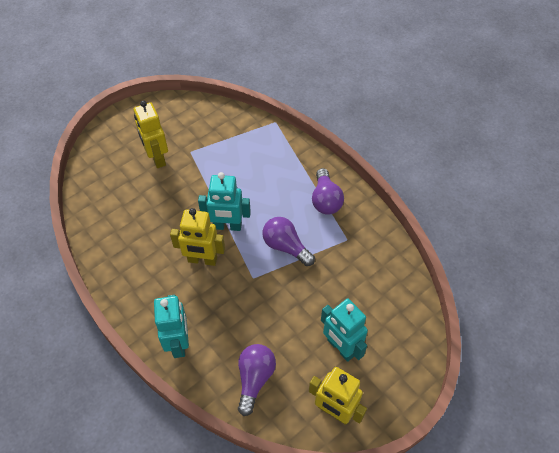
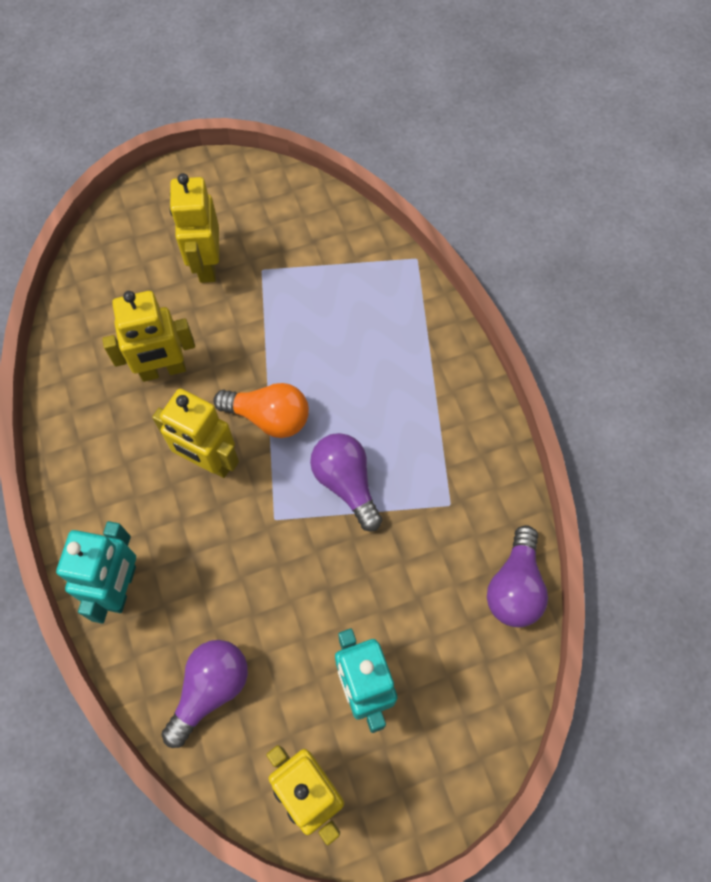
camera: 20 degrees right, 10 degrees up
turquoise robot [198,172,251,231] -> orange light bulb [213,383,309,438]
purple light bulb [312,168,344,215] -> purple light bulb moved to [487,525,548,627]
none -> yellow robot [102,291,195,382]

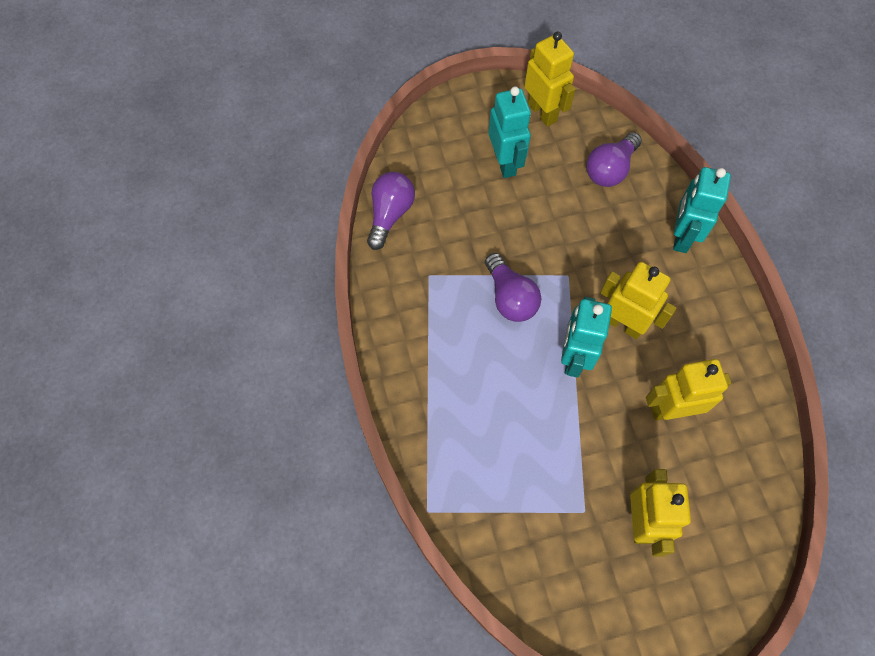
camera: 175 degrees left, 0 degrees up
orange light bulb [213,383,309,438] -> turquoise robot [561,297,612,377]

